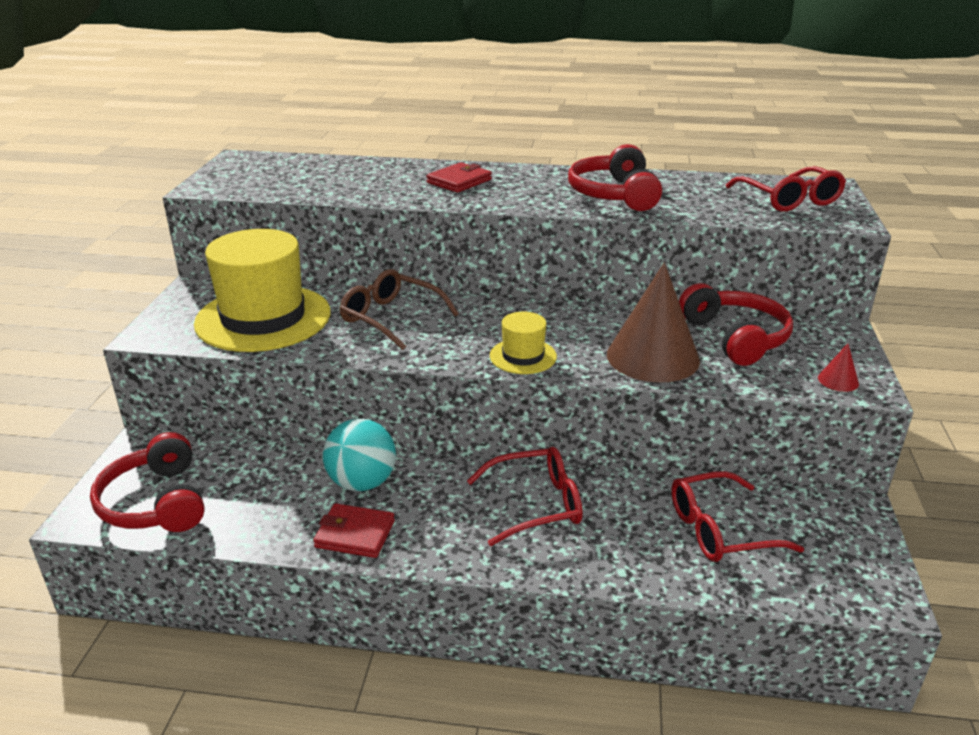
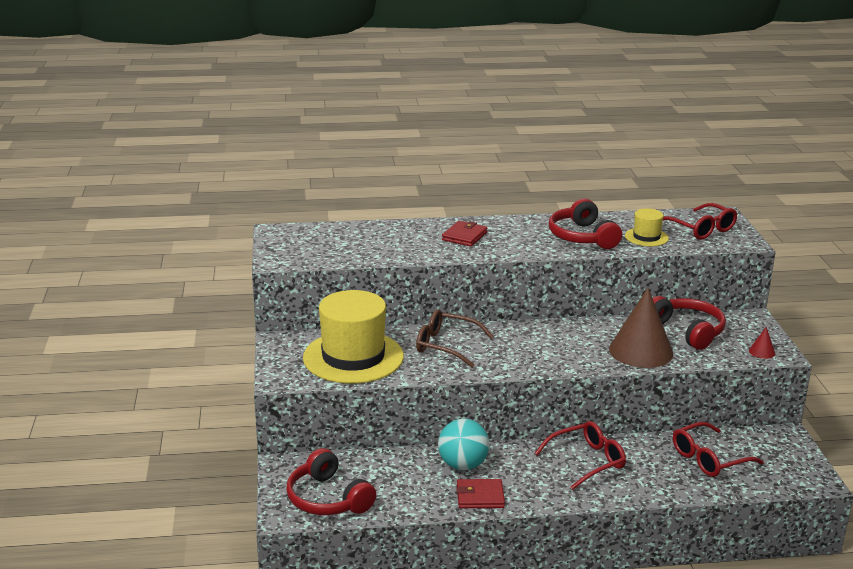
camera: 15 degrees left, 5 degrees down
yellow hat [490,312,557,374] -> yellow hat moved to [625,208,669,246]

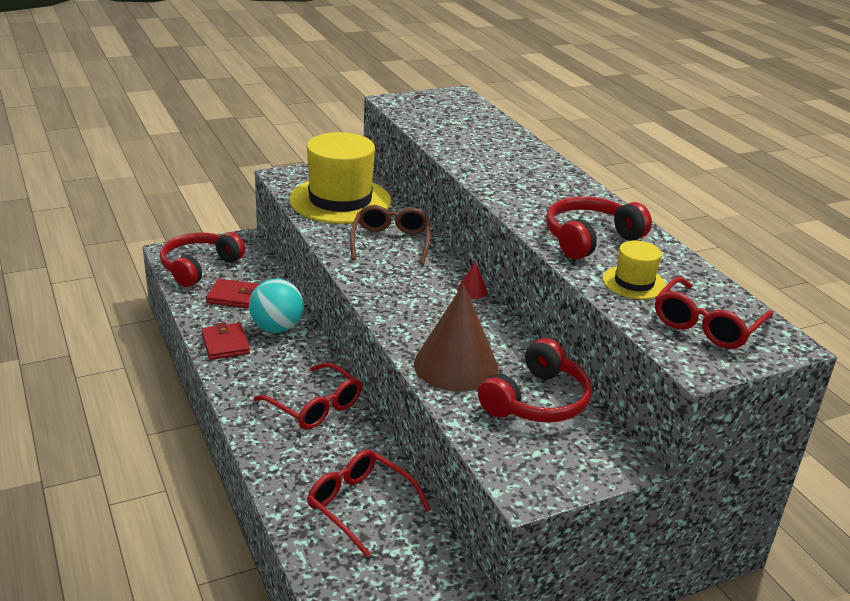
camera: 70 degrees right, 5 degrees up
red wallet [442,221,487,247] -> red wallet moved to [206,279,259,308]
red cone [749,327,775,359] -> red cone moved to [457,261,487,299]

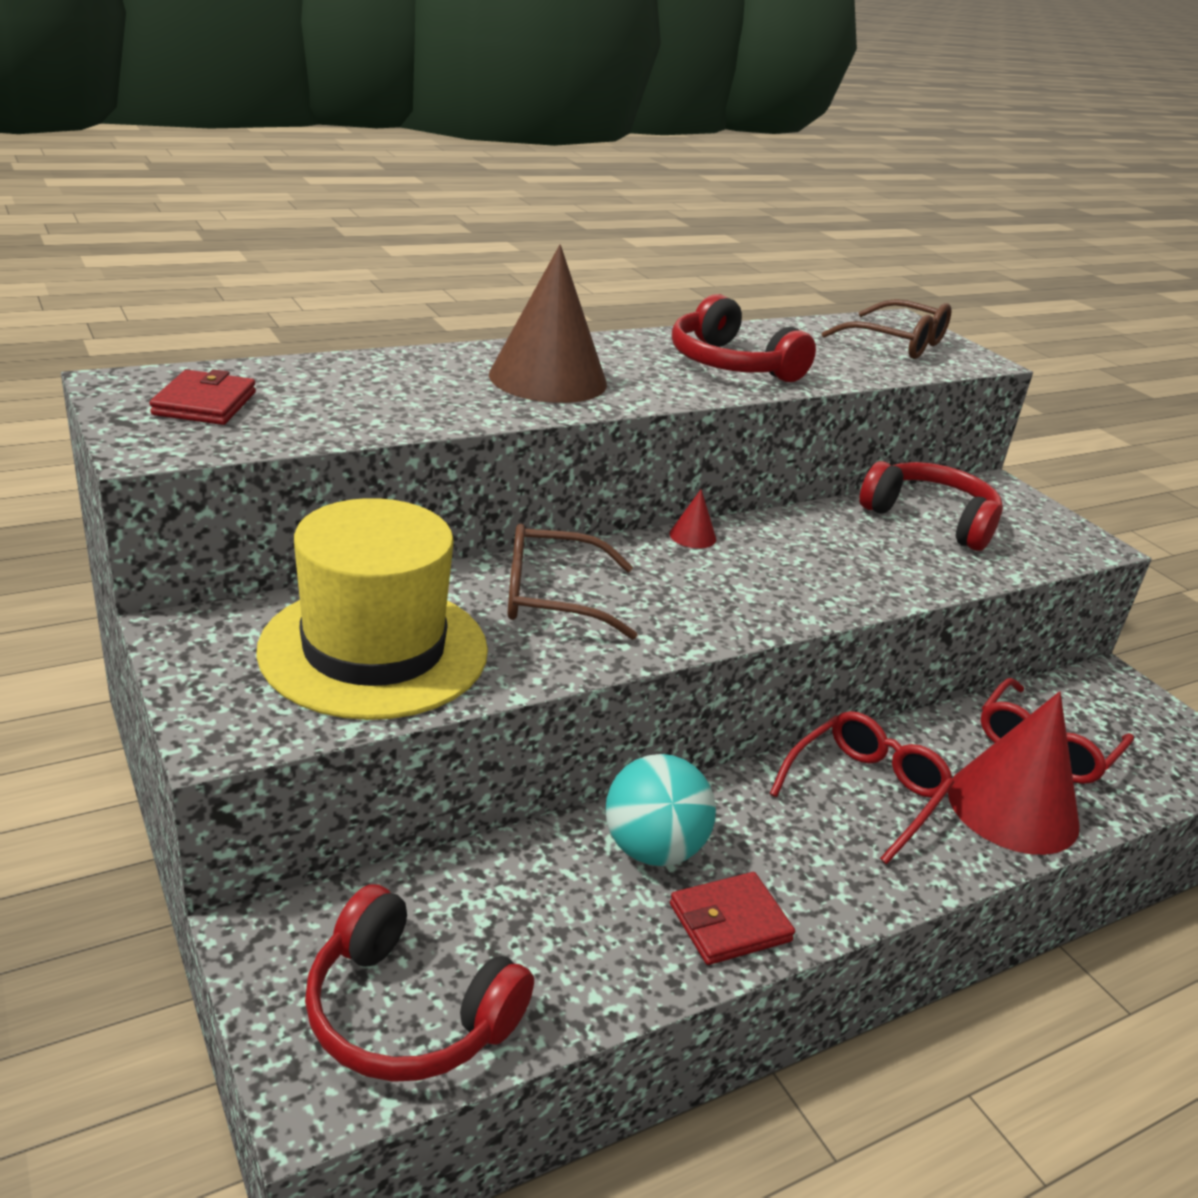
camera: 95 degrees left, 0 degrees up
red wallet [206,279,259,308] -> red wallet moved to [150,369,256,425]
brown cone [414,284,498,392] -> brown cone moved to [489,245,607,403]
yellow hat [602,241,666,299] -> none
red glasses [655,277,773,349] -> brown glasses [822,299,952,359]
none -> red cone [948,691,1079,855]

